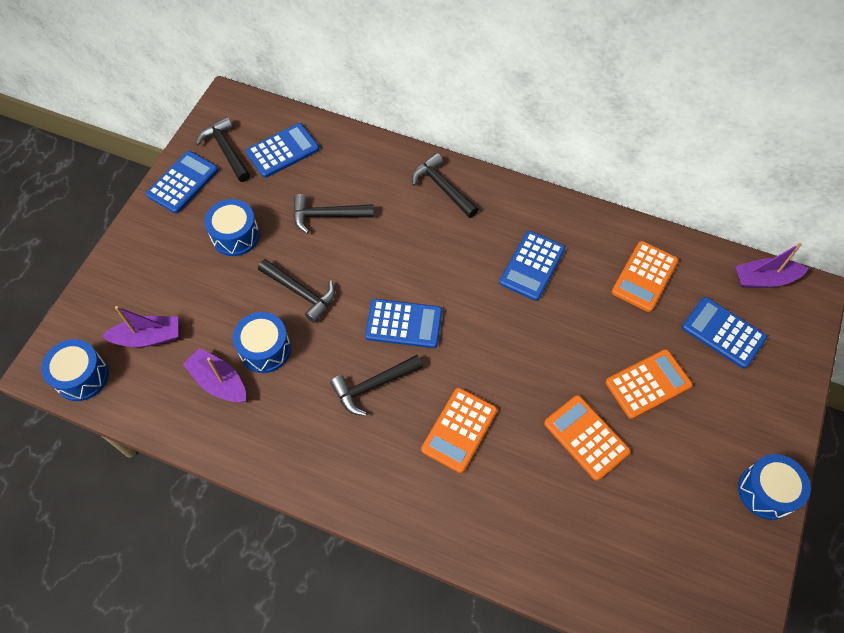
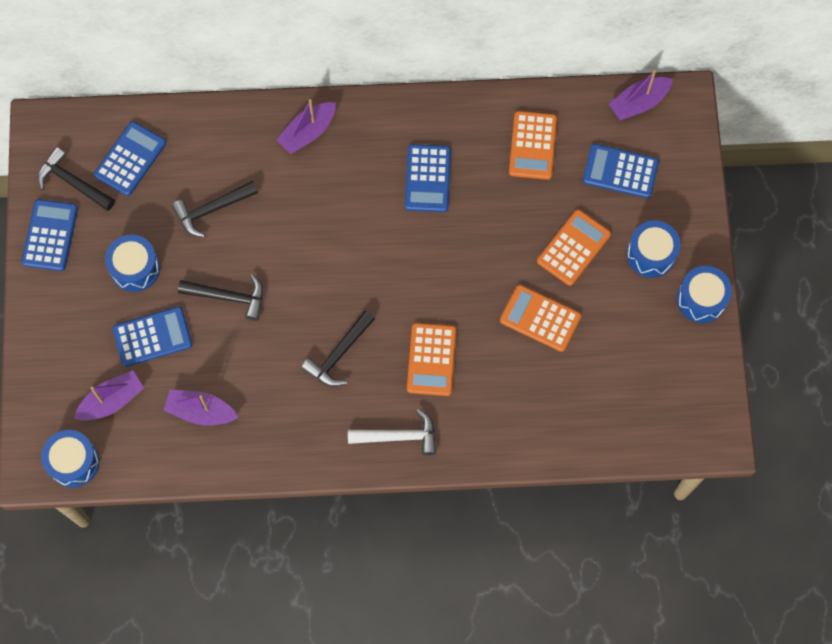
camera: 25 degrees left, 10 degrees up
blue drum [233,312,291,373] -> blue drum moved to [627,220,681,278]
blue calculator [365,299,442,348] -> blue calculator moved to [113,306,192,367]
black hammer [412,153,479,218] -> purple boat [277,99,336,154]
none -> white hammer [348,408,436,455]

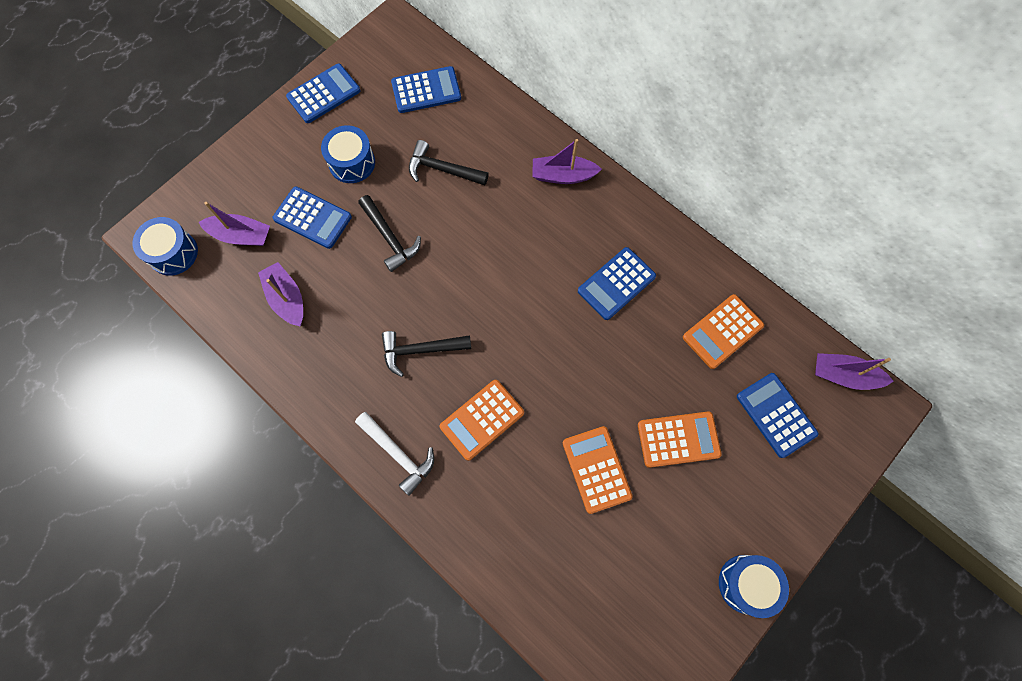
camera: 45 degrees right, 0 degrees up
black hammer [37,147,115,211] -> none
blue drum [627,220,681,278] -> none

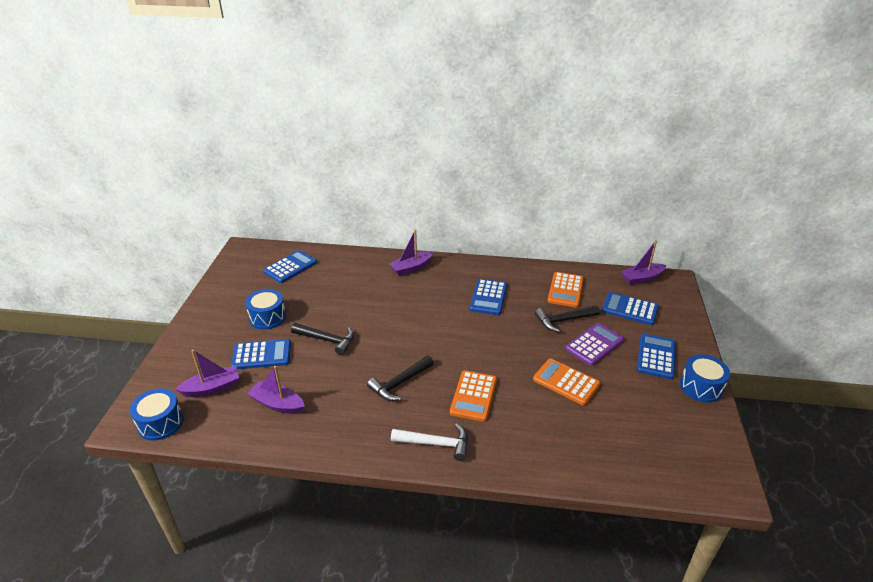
camera: 35 degrees left, 35 degrees down
blue calculator [286,64,360,123] -> blue calculator moved to [637,334,676,379]
black hammer [409,140,489,185] -> black hammer moved to [535,305,600,332]
orange calculator [638,412,722,468] -> purple calculator [565,323,624,366]

